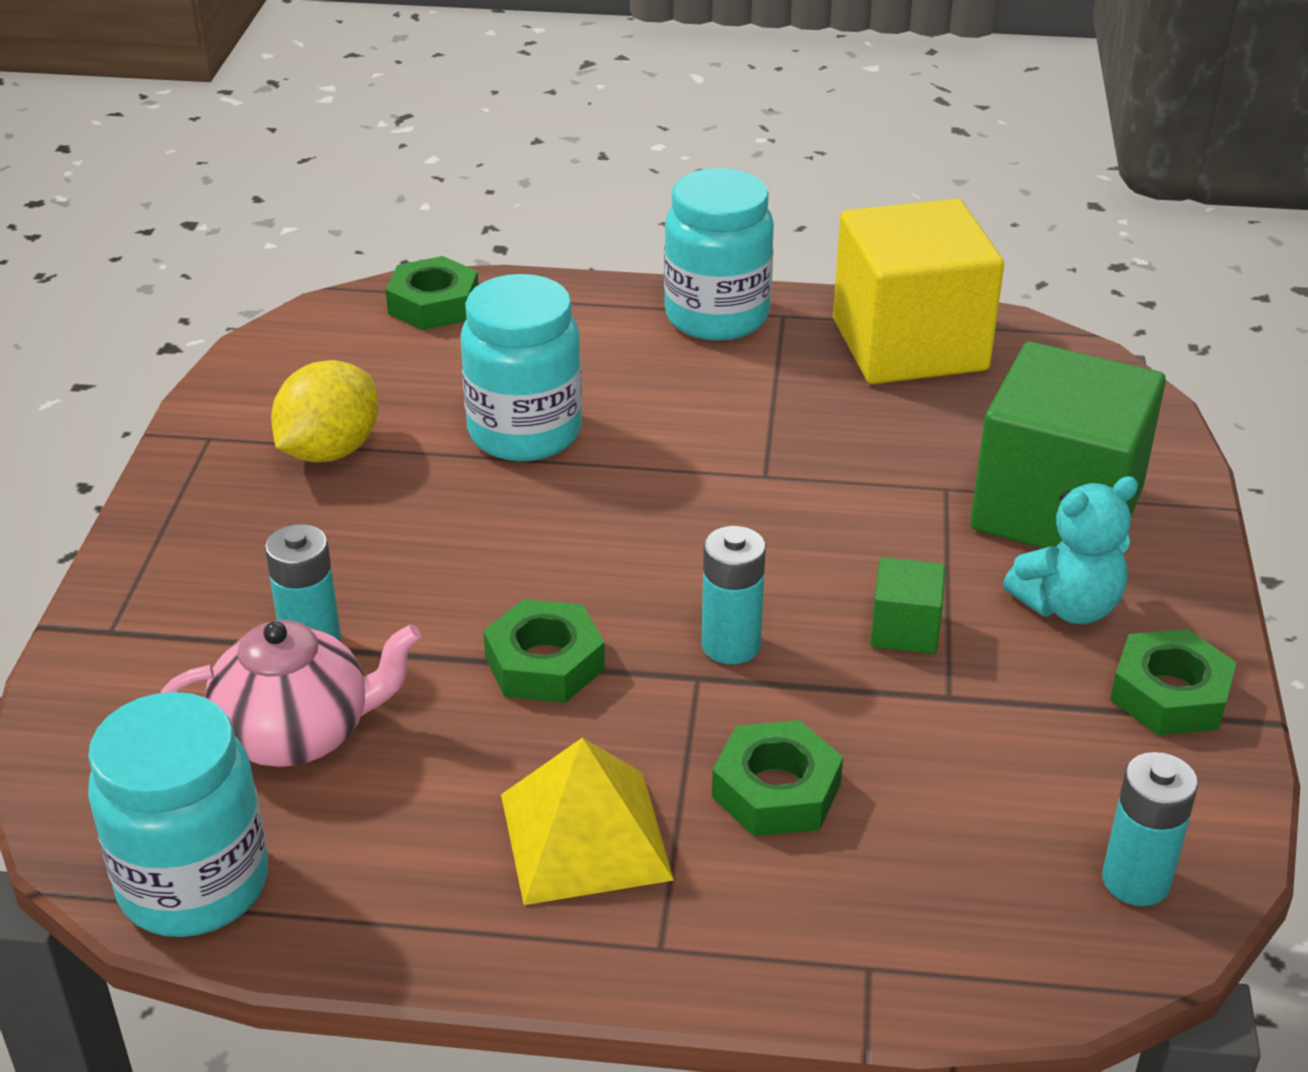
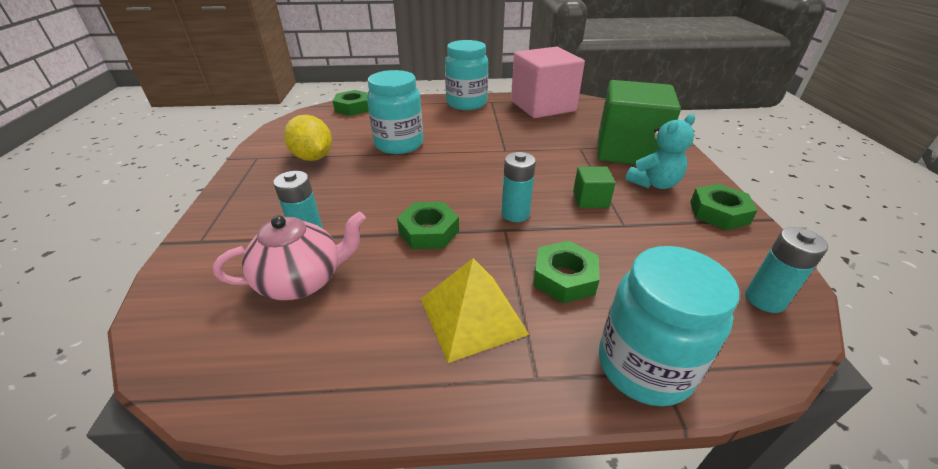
camera: 10 degrees left, 0 degrees up
turquoise jar [88,692,268,937] -> turquoise jar moved to [599,246,739,406]
yellow lemon [271,360,379,462] -> yellow lemon turned 60 degrees counterclockwise [284,115,332,161]
yellow cube [833,199,1004,384] -> pink cube [511,47,585,118]

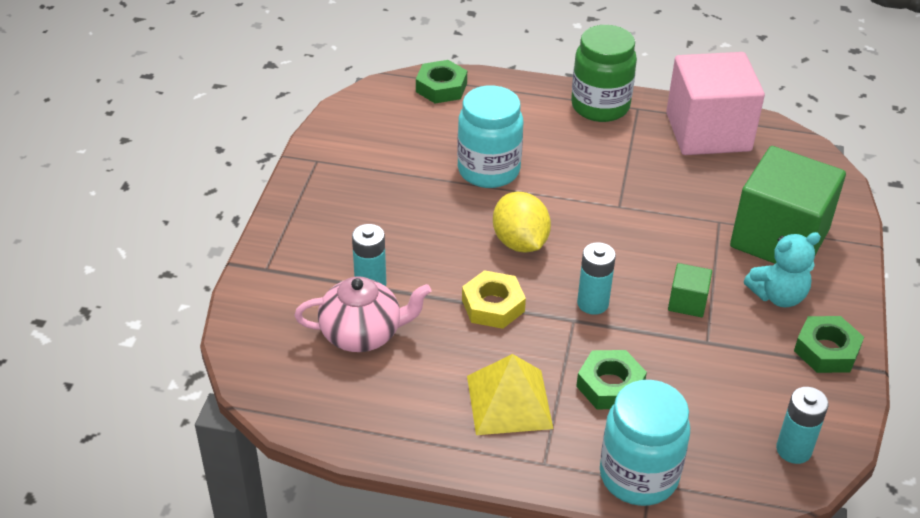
camera: 15 degrees right, 5 degrees up
yellow lemon [284,115,332,161] -> yellow lemon moved to [493,192,551,253]
green nut [397,202,459,249] -> yellow nut [462,270,526,329]
turquoise jar [445,40,488,110] -> green jar [571,25,637,122]

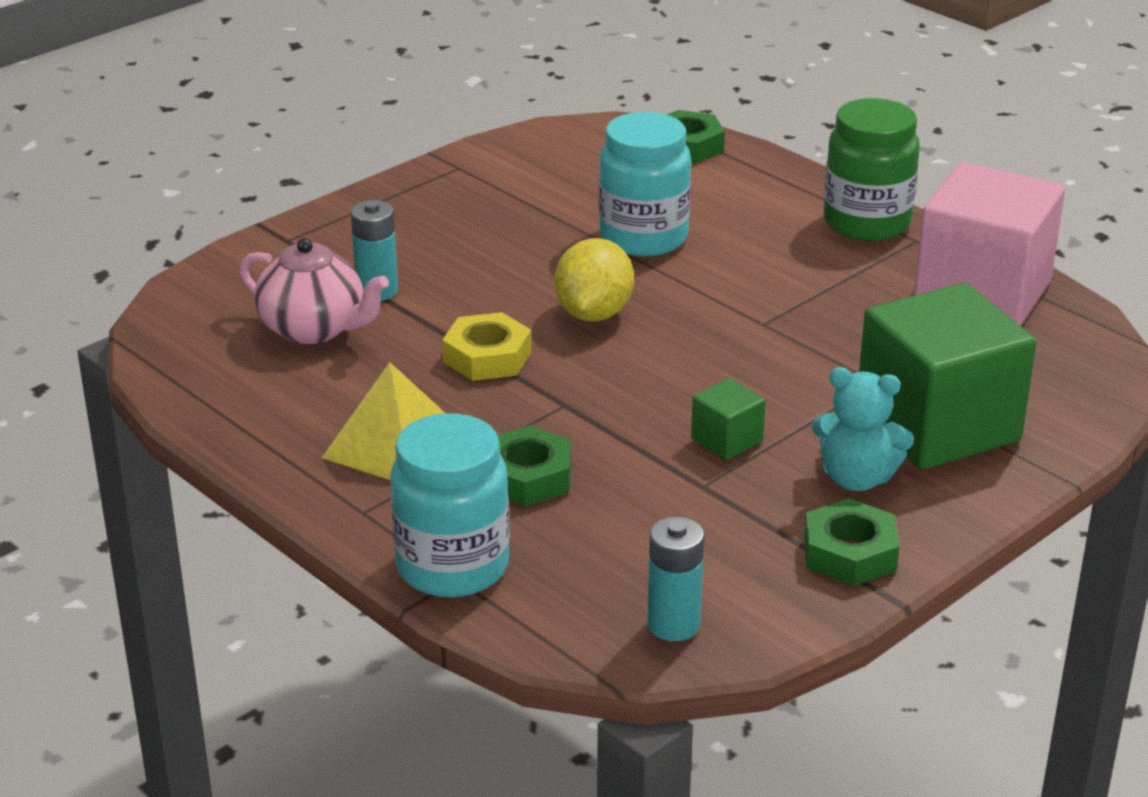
camera: 35 degrees right, 10 degrees down
turquoise battery [577,242,616,315] -> none

